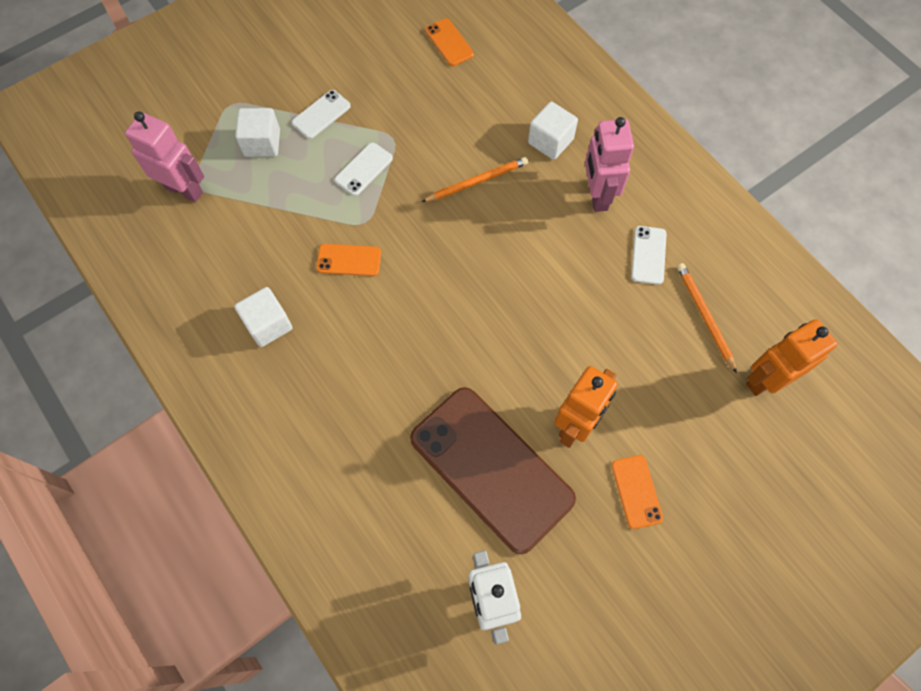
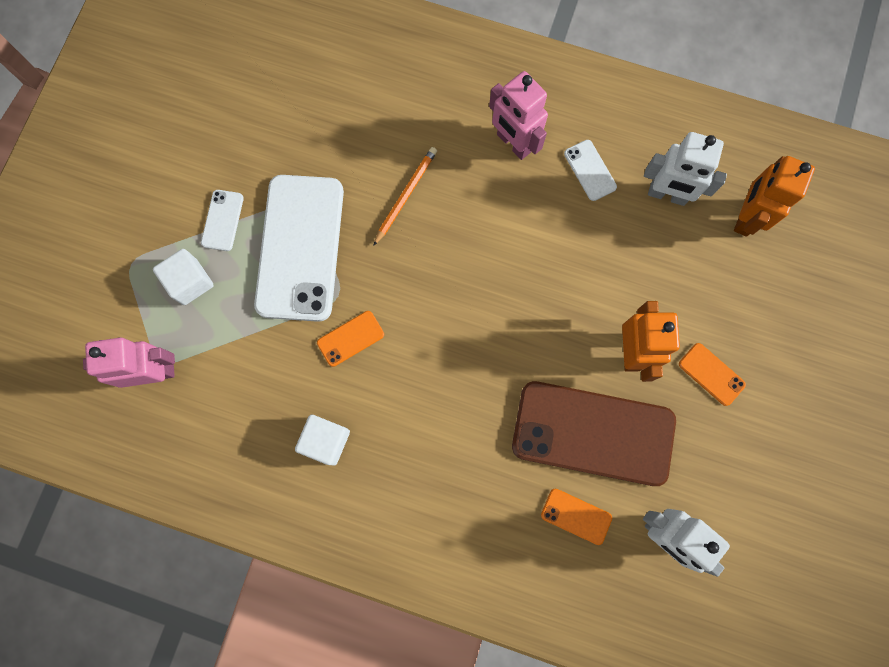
camera: 35 degrees left, 10 degrees up
white phone [335,143,393,196] -> white phone [254,175,344,322], size x2.40
orange phone [425,18,474,66] -> orange phone moved to [541,489,612,545]
white cube [528,102,578,160] -> none
orange pencil [677,263,737,373] -> white robot [644,132,727,206]

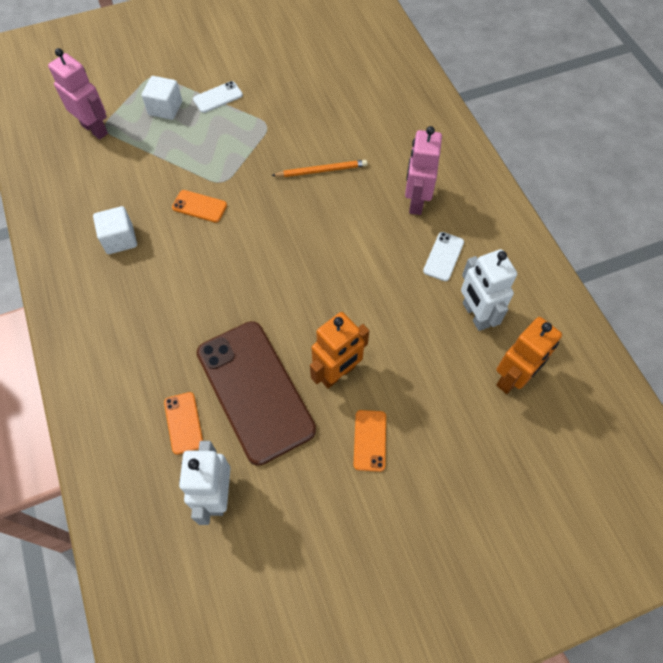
camera: 50 degrees right, 15 degrees down
white phone [254,175,344,322] -> none
orange robot [734,156,815,236] -> orange robot turned 150 degrees clockwise [496,317,562,394]

